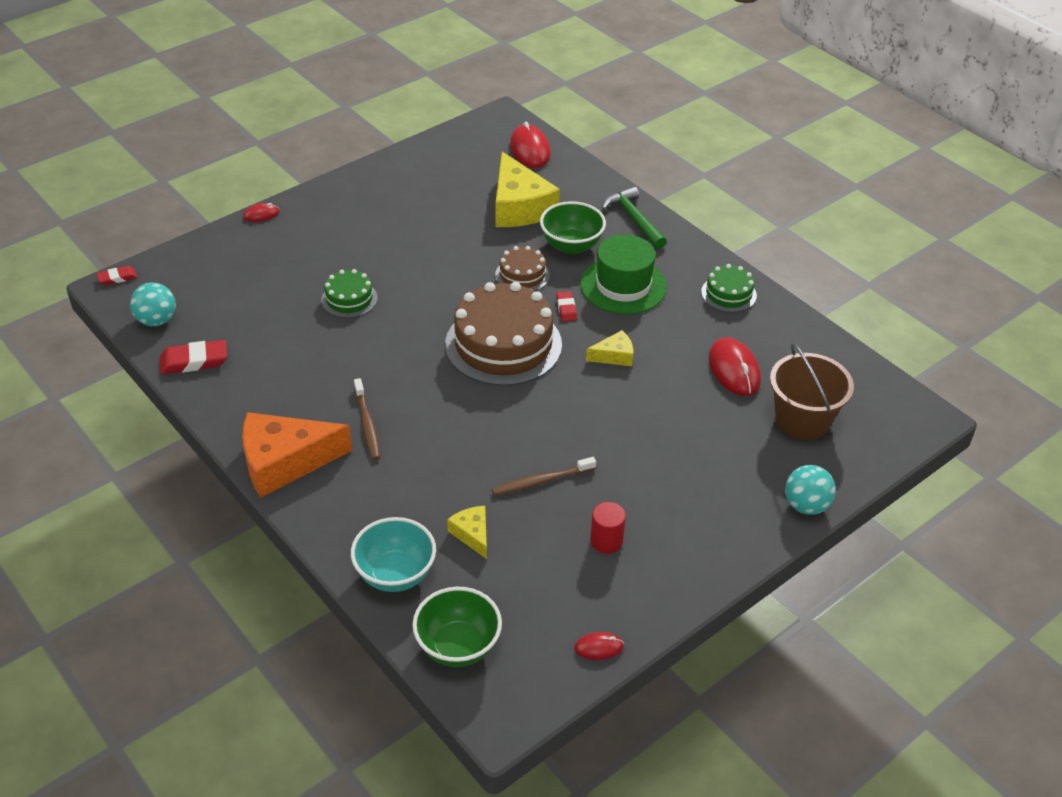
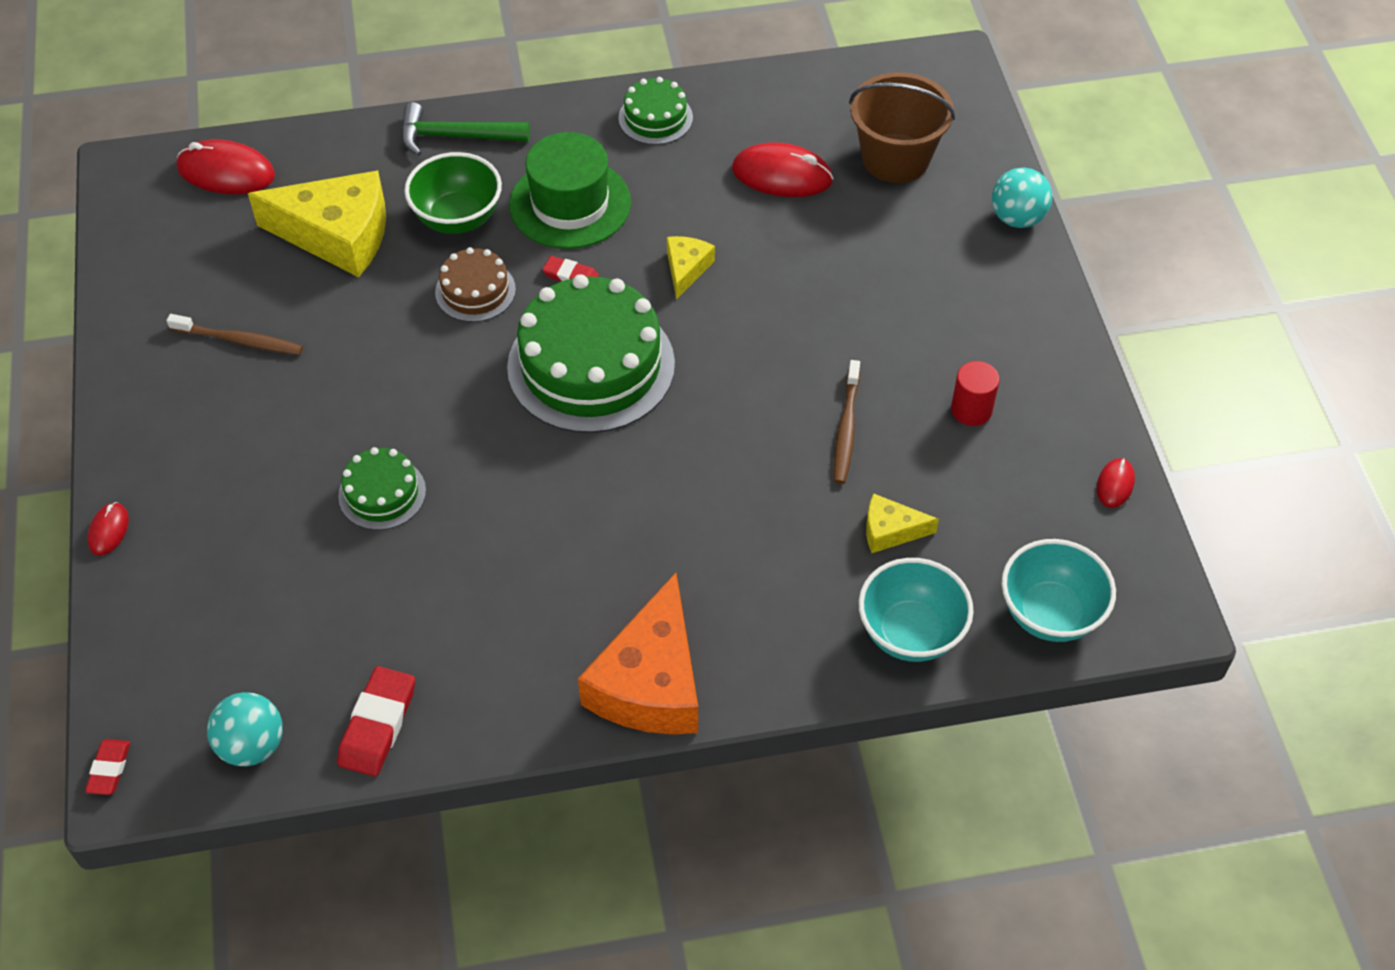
camera: 60 degrees left, 10 degrees up
brown toothbrush [354,378,380,460] -> brown toothbrush moved to [166,314,303,355]
green bowl [412,587,502,667] -> turquoise bowl [1002,539,1116,642]
brown cake [445,282,562,386] -> green cake [507,274,675,433]

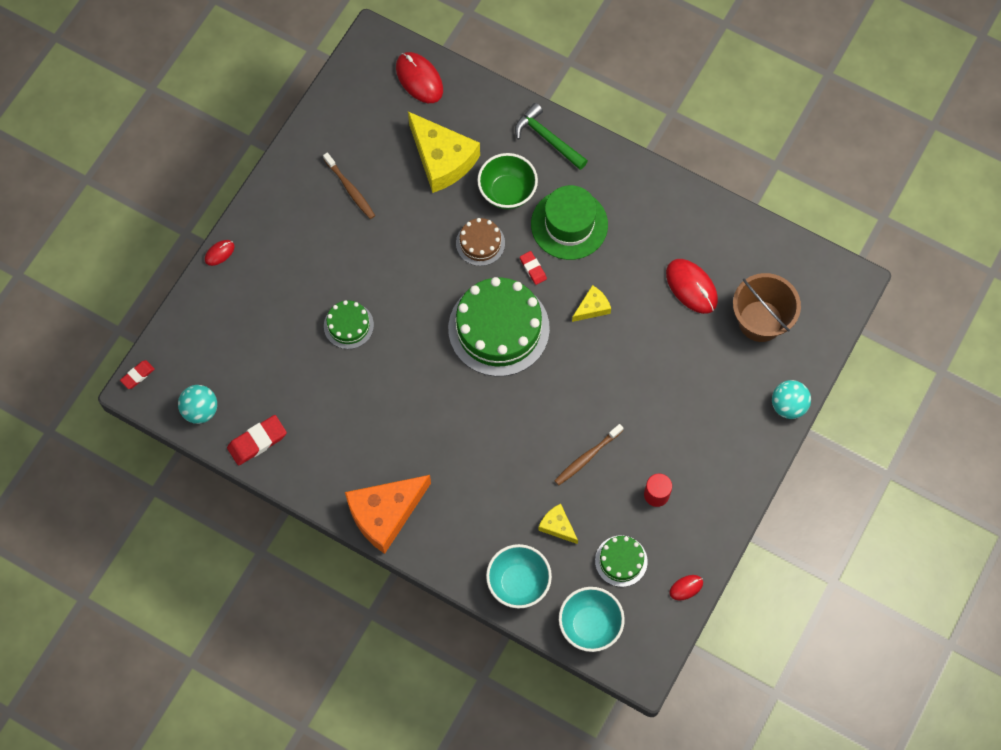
camera: 40 degrees right, 15 degrees up
green cake [618,77,693,145] -> green cake moved to [595,535,648,587]

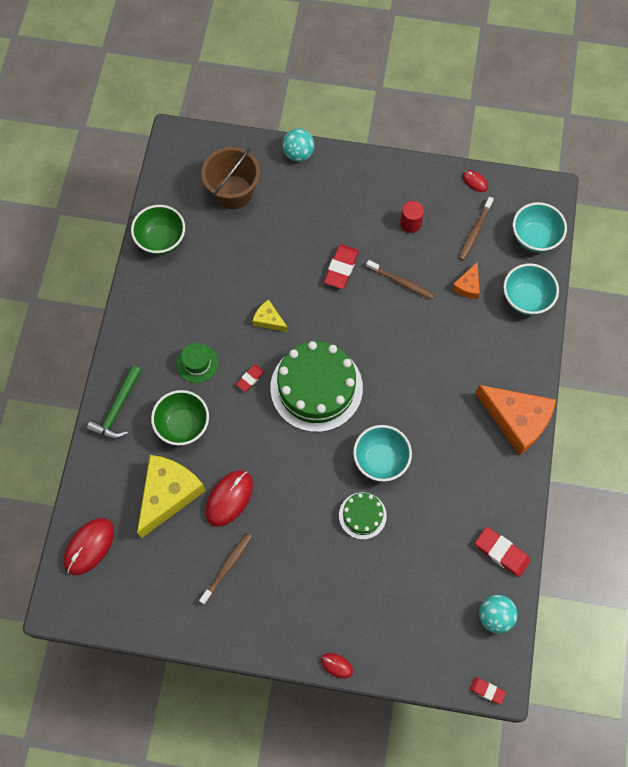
camera: 110 degrees left, 0 degrees up
brown cake [456,218,505,266] -> none
green hat [531,185,608,260] -> green hat [176,343,218,383], size x0.59
yellow cheese [538,504,578,544] -> orange cheese [452,262,480,299]
green cake [595,535,648,587] -> brown toothbrush [459,197,494,261]
red mouse [666,259,718,314] -> red mouse moved to [205,471,253,527]
none -> green bowl [131,205,185,255]
none -> red eraser [324,245,359,289]
none -> turquoise bowl [353,425,412,482]

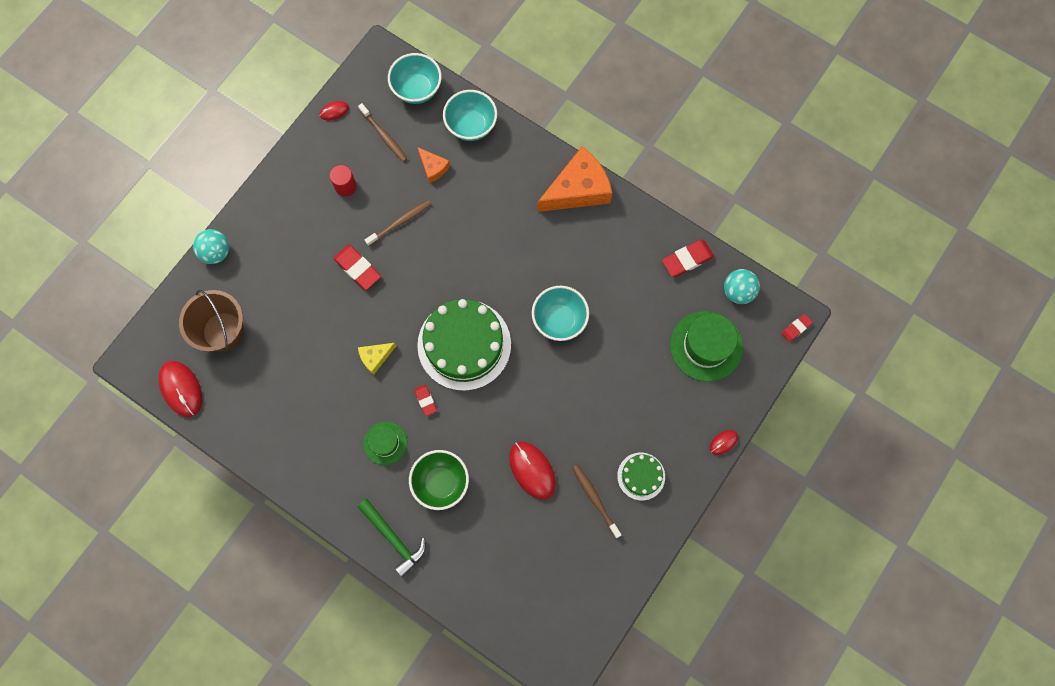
camera: 65 degrees left, 5 degrees up
red mouse [64,518,114,575] -> red mouse moved to [158,361,202,417]
green bowl [131,205,185,255] -> none
yellow cheese [137,455,206,538] -> none
green cake [339,492,387,539] -> green cake moved to [617,453,665,501]
none -> green hat [670,311,743,382]

